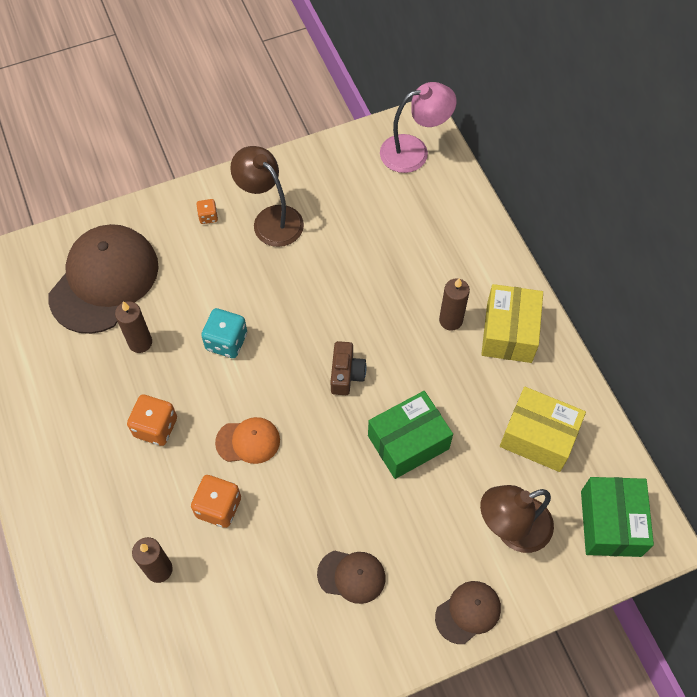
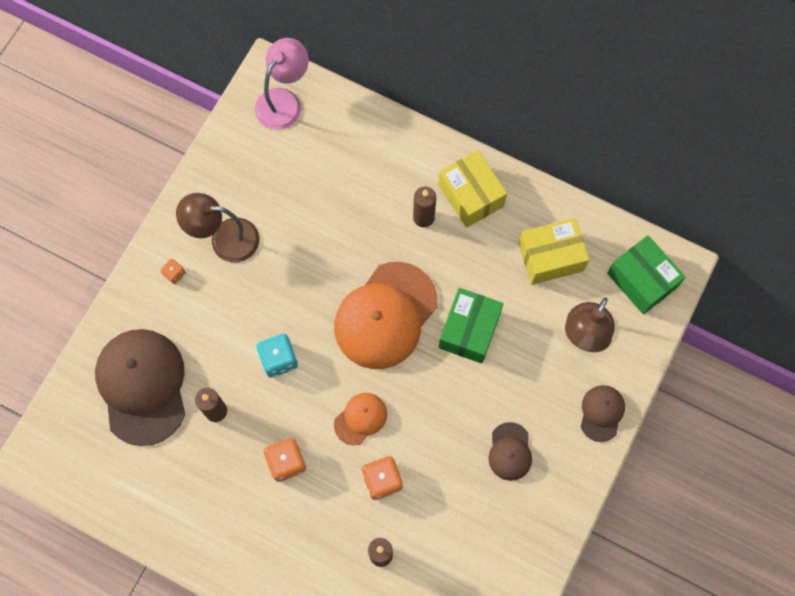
camera: 40 degrees left, 10 degrees up
brown cap [317,550,386,604] -> brown cap turned 120 degrees clockwise [489,422,532,481]
brown camera [330,341,366,395] -> orange cap [334,262,438,369]

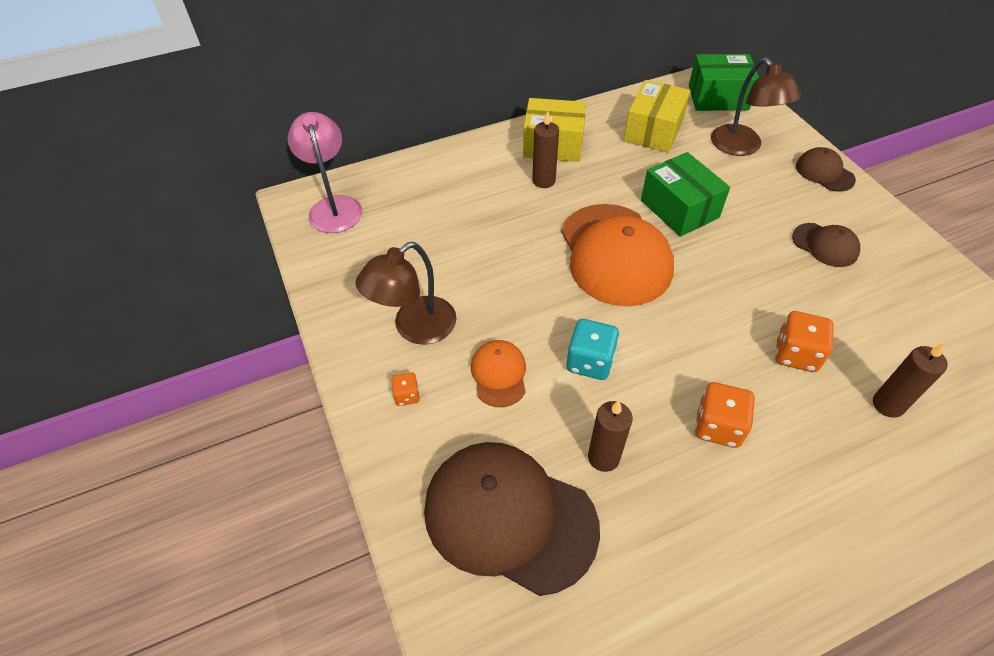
camera: 50 degrees left, 20 degrees down
orange cap [334,393,387,446] -> orange cap moved to [471,340,526,407]

